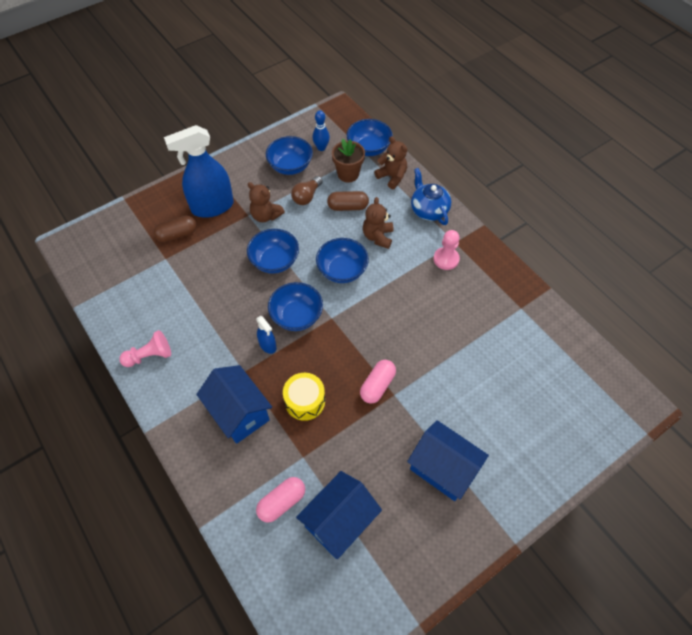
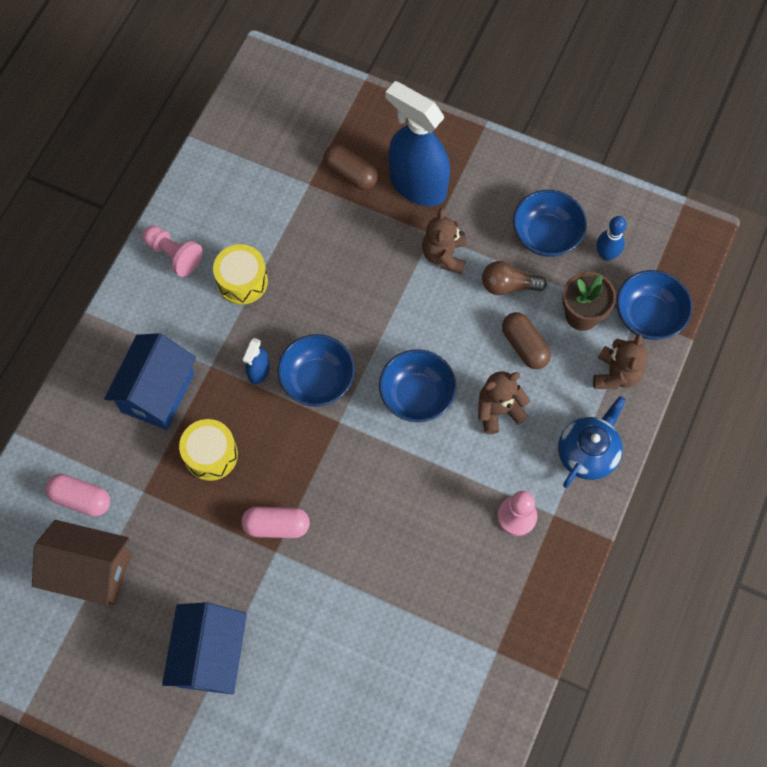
camera: 60 degrees right, 10 degrees up
blue bowl [247,229,299,274] -> none
blue house [296,471,382,559] -> brown house [32,520,131,605]
none -> yellow drum [213,244,268,305]

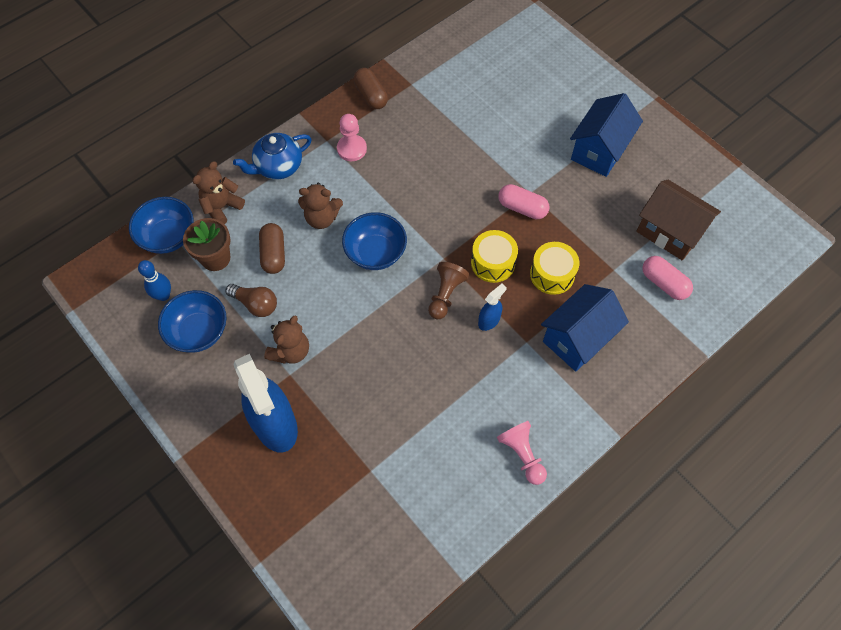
camera: 155 degrees left, 5 degrees down
yellow drum [213,244,268,305] -> yellow drum moved to [471,230,518,283]
blue bowl [278,334,355,407] -> brown pawn [428,262,469,319]
brown capsule [323,144,378,190] -> brown capsule moved to [353,68,388,109]

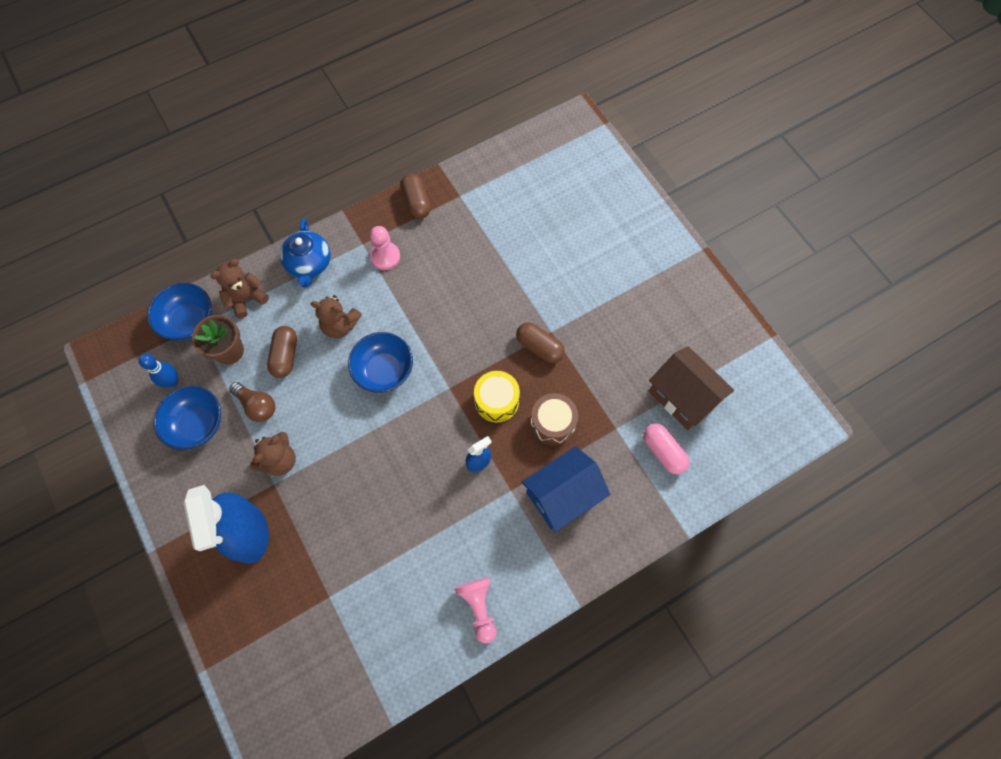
camera: 10 degrees right, 5 degrees up
blue teapot [233,133,312,180] -> blue teapot turned 75 degrees counterclockwise [280,218,331,288]
brown pawn [428,262,469,319] -> none
pink capsule [498,184,550,219] -> brown capsule [516,322,565,363]
yellow drum [530,242,579,295] -> brown drum [531,393,578,445]
blue house [570,93,643,177] -> none

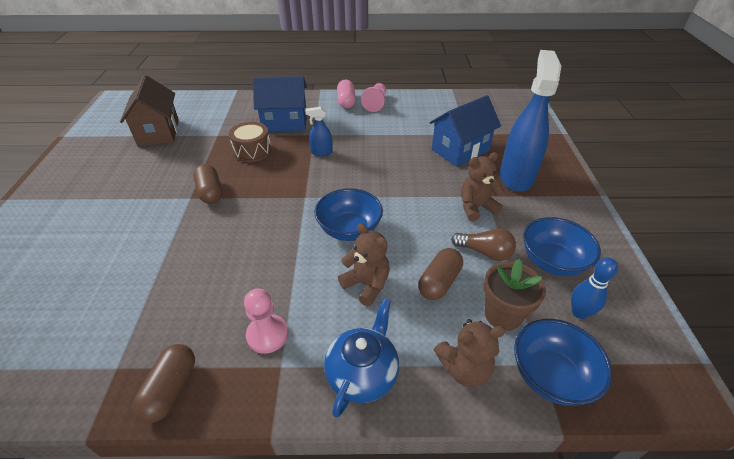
camera: 150 degrees left, 25 degrees down
brown light bulb [229,382,275,422] -> brown light bulb turned 135 degrees clockwise [451,228,516,261]
yellow drum [474,371,520,422] -> none
pink capsule [643,424,690,474] -> pink capsule moved to [337,80,356,109]
none -> blue house [429,95,501,167]

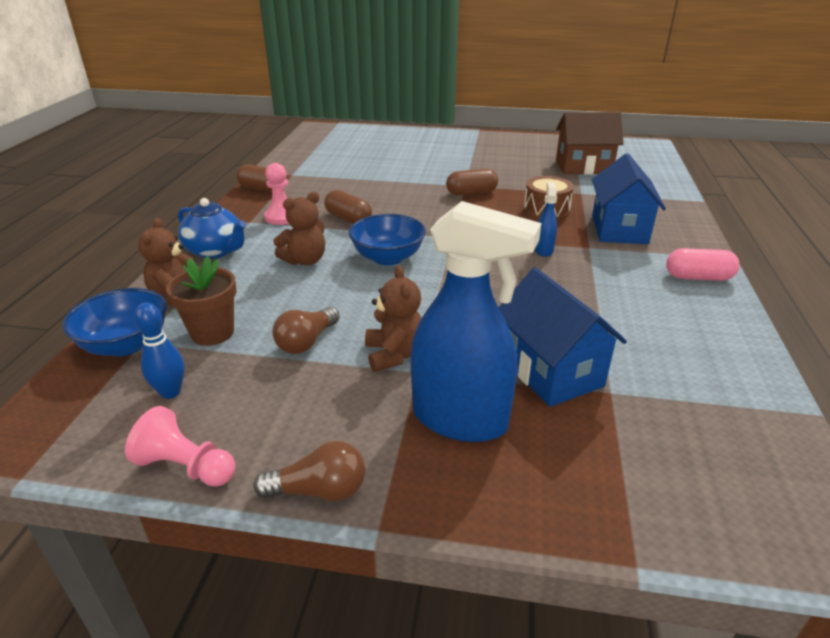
camera: 100 degrees right, 10 degrees down
pink pawn [361,83,386,112] -> pink pawn moved to [125,406,236,487]
brown capsule [418,248,463,300] -> brown capsule moved to [324,190,372,224]
blue bowl [523,217,601,276] -> none
none -> brown light bulb [254,441,365,501]

